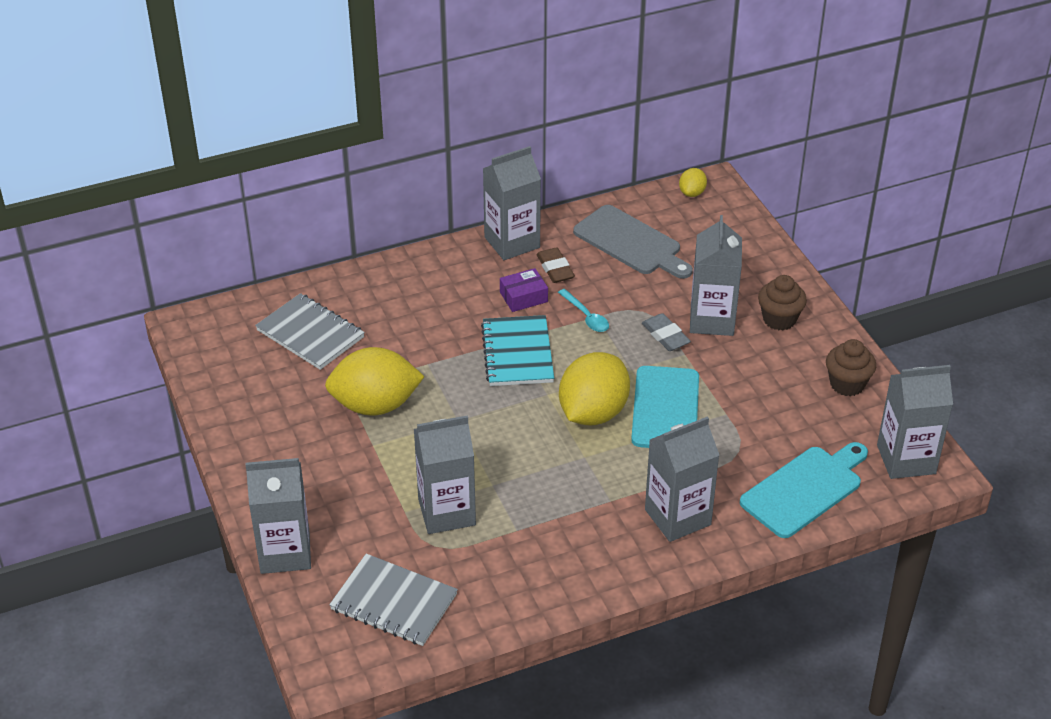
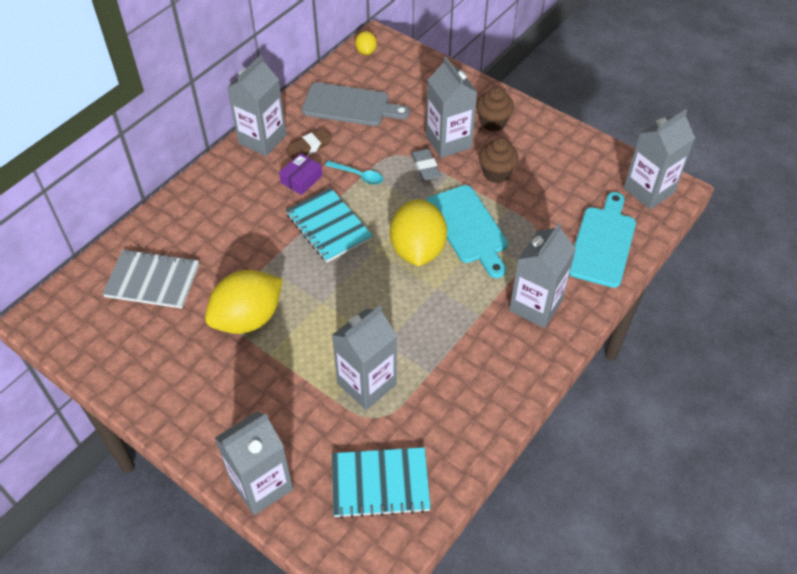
camera: 30 degrees left, 10 degrees up
grey notebook [329,554,458,646] -> turquoise notebook [332,447,431,519]
brown eraser [536,247,575,283] -> brown eraser turned 75 degrees counterclockwise [286,128,332,159]
grey eraser [642,313,691,351] -> grey eraser turned 45 degrees clockwise [411,149,441,181]
brown cupcake [826,339,876,396] -> brown cupcake moved to [479,138,519,183]

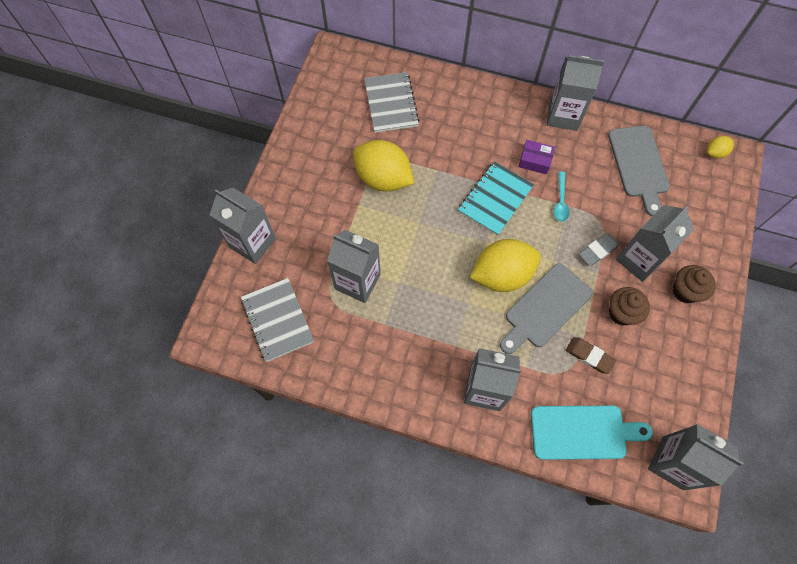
camera: 70 degrees right, 15 degrees up
brown eraser [286,128,332,159] -> brown eraser moved to [566,337,616,374]
turquoise notebook [332,447,431,519] -> grey notebook [241,278,314,362]
turquoise cutting board [426,185,508,278] -> grey cutting board [500,263,593,354]

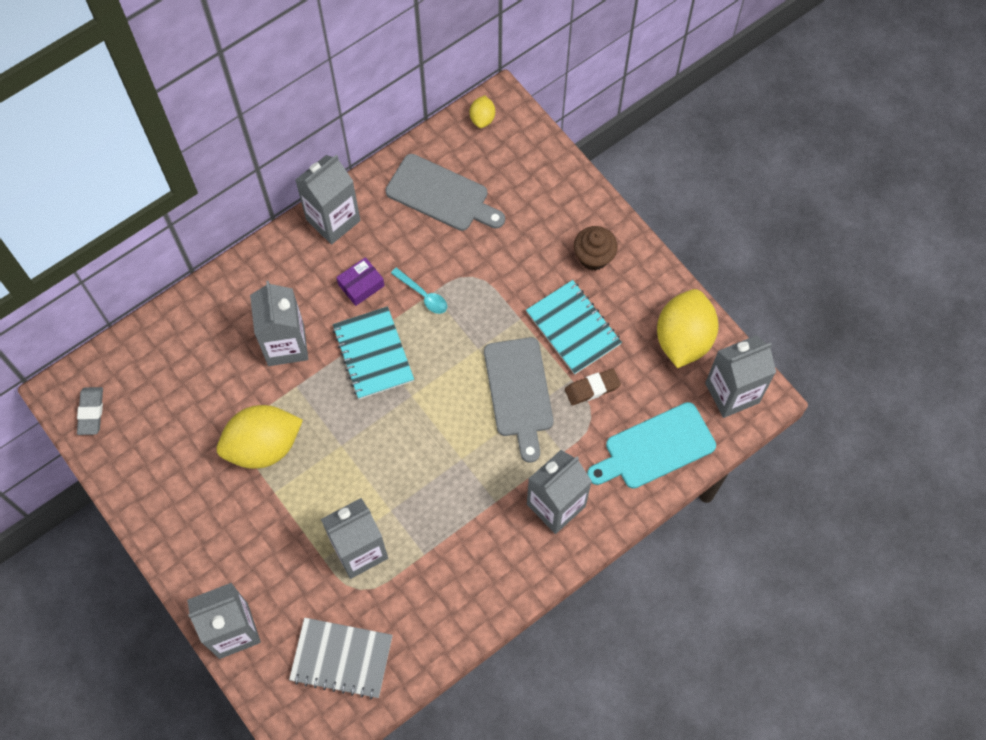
camera: 55 degrees left, 0 degrees up
grey notebook [364,72,419,133] -> none
yellow lemon [470,239,541,292] -> yellow lemon moved to [657,289,718,368]
turquoise cutting board [531,405,653,460] -> turquoise cutting board turned 150 degrees counterclockwise [587,402,716,489]
grey eraser [579,233,619,266] -> grey eraser moved to [77,387,103,435]
brown cupcake [609,287,650,326] -> turquoise notebook [526,280,622,375]
grey carton [616,205,694,282] -> grey carton moved to [250,281,308,366]

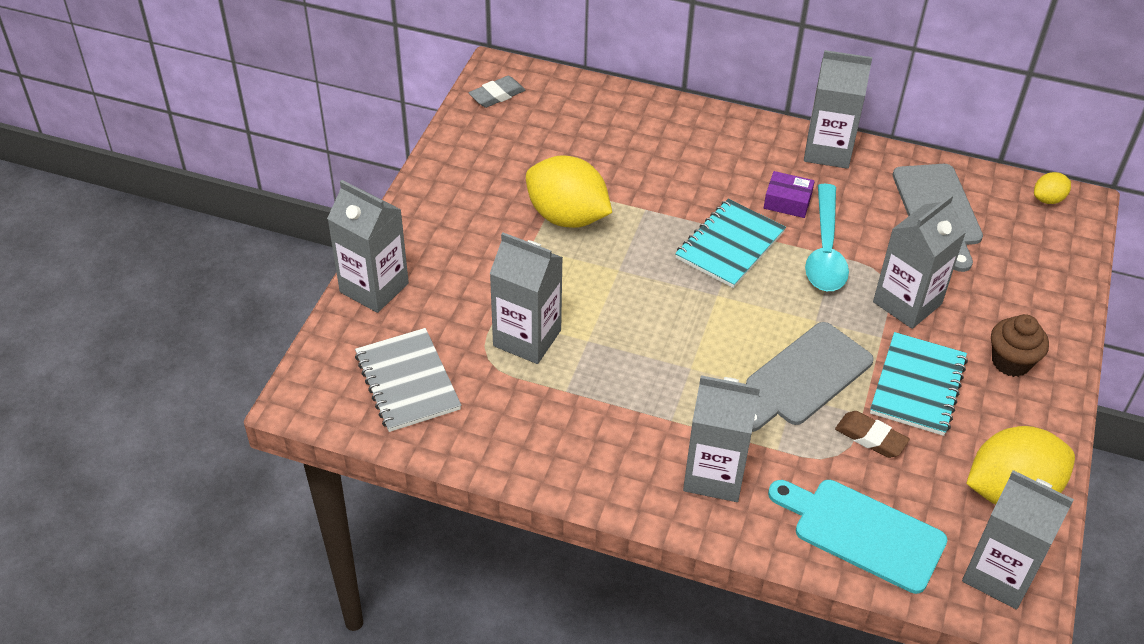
camera: 55 degrees right, 20 degrees down
grey carton [250,281,308,366] -> grey carton moved to [873,195,966,329]
turquoise spoon [391,268,447,314] -> turquoise spoon [805,183,849,291], size x1.87

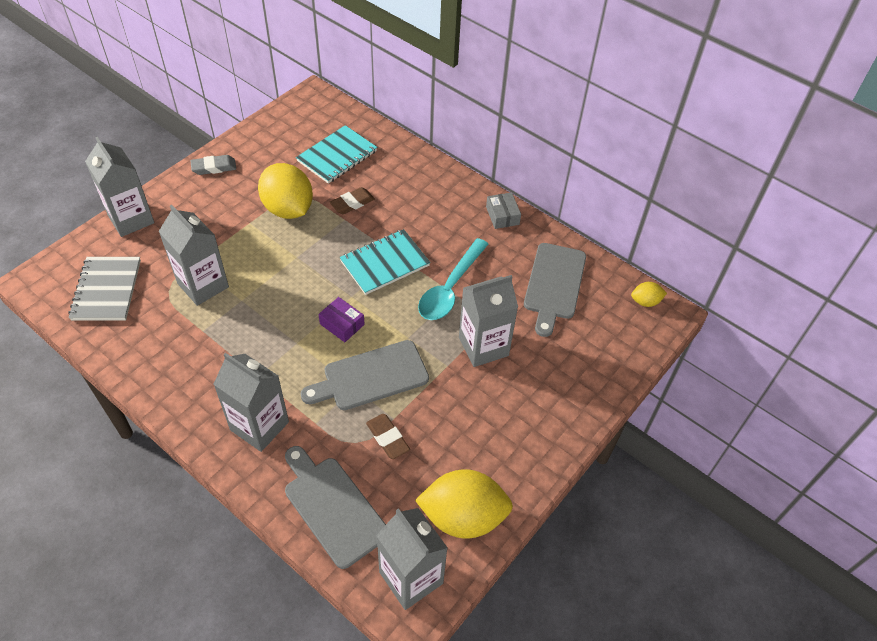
camera: 20 degrees right, 5 degrees up
grey eraser [469,76,525,108] -> grey eraser moved to [191,155,236,175]
purple box [764,171,815,218] -> purple box moved to [318,297,365,342]
turquoise cutting board [768,480,947,594] -> grey cutting board [285,446,386,569]
grey carton [804,50,872,169] -> grey box [486,192,521,229]
turquoise notebook [870,332,968,436] -> turquoise notebook moved to [296,125,377,184]
brown cupcake [991,314,1049,377] -> none
none -> brown eraser [330,187,375,214]

